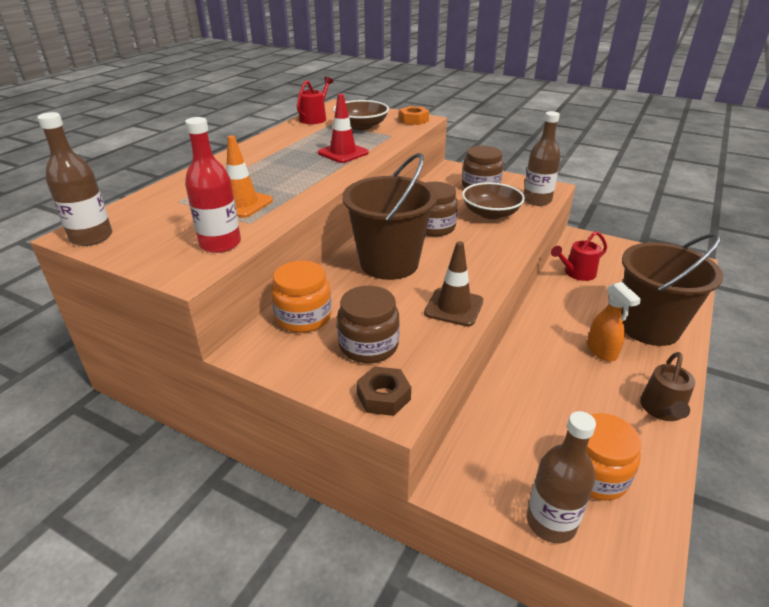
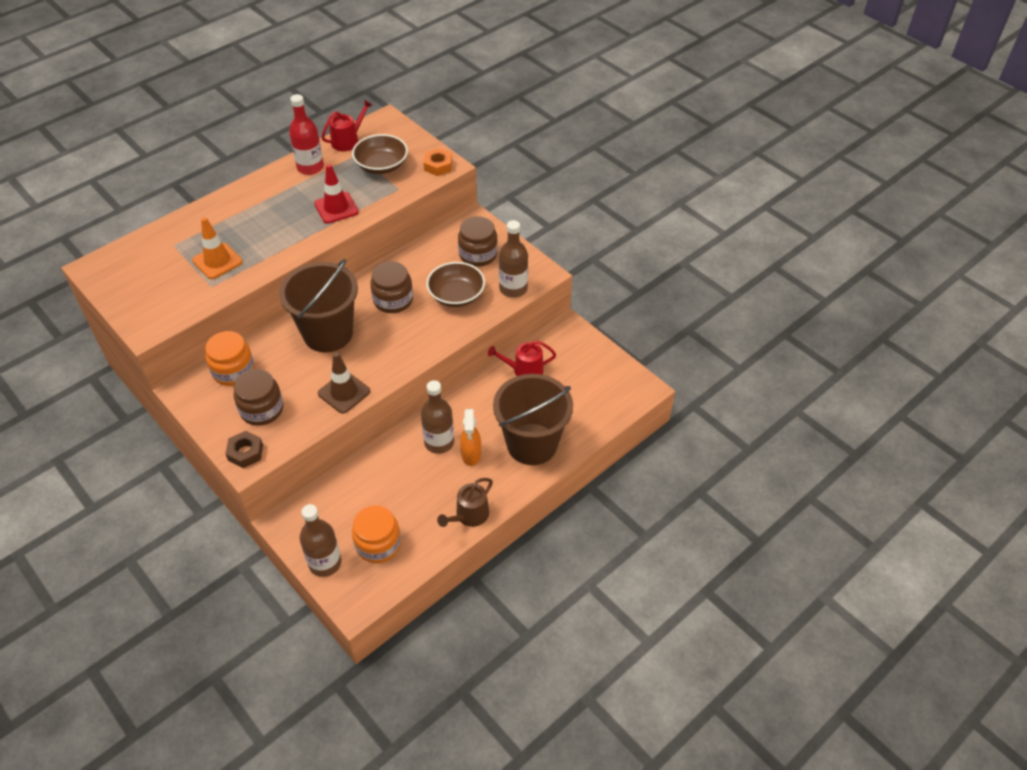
camera: 20 degrees right, 15 degrees up
brown bottle [37,112,112,246] -> brown bottle moved to [421,380,454,454]
red bottle [185,117,241,253] -> red bottle moved to [289,94,324,175]

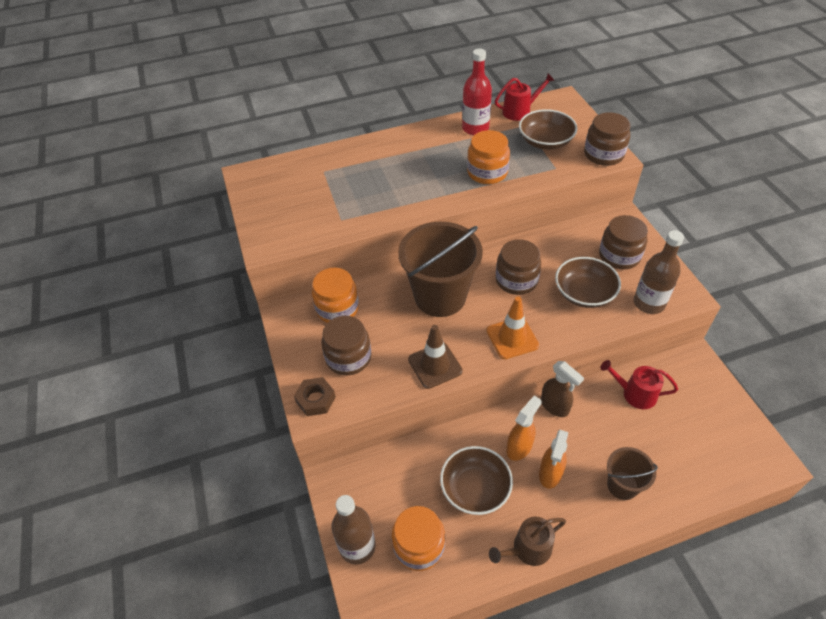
camera: 25 degrees right, 0 degrees up
orange traffic cone [192,217,242,279] -> orange traffic cone moved to [487,296,539,359]
red traffic cone [314,164,359,224] -> orange jar [467,130,510,184]
brown bottle [421,380,454,454] -> orange spray bottle [506,396,542,461]
orange nut [424,148,452,176] -> brown jar [584,112,630,166]
brown bucket [493,374,573,465] -> brown bucket [607,447,658,500], size x0.52
none -> brown bowl [440,446,513,515]
none -> brown spray bottle [541,361,584,417]

